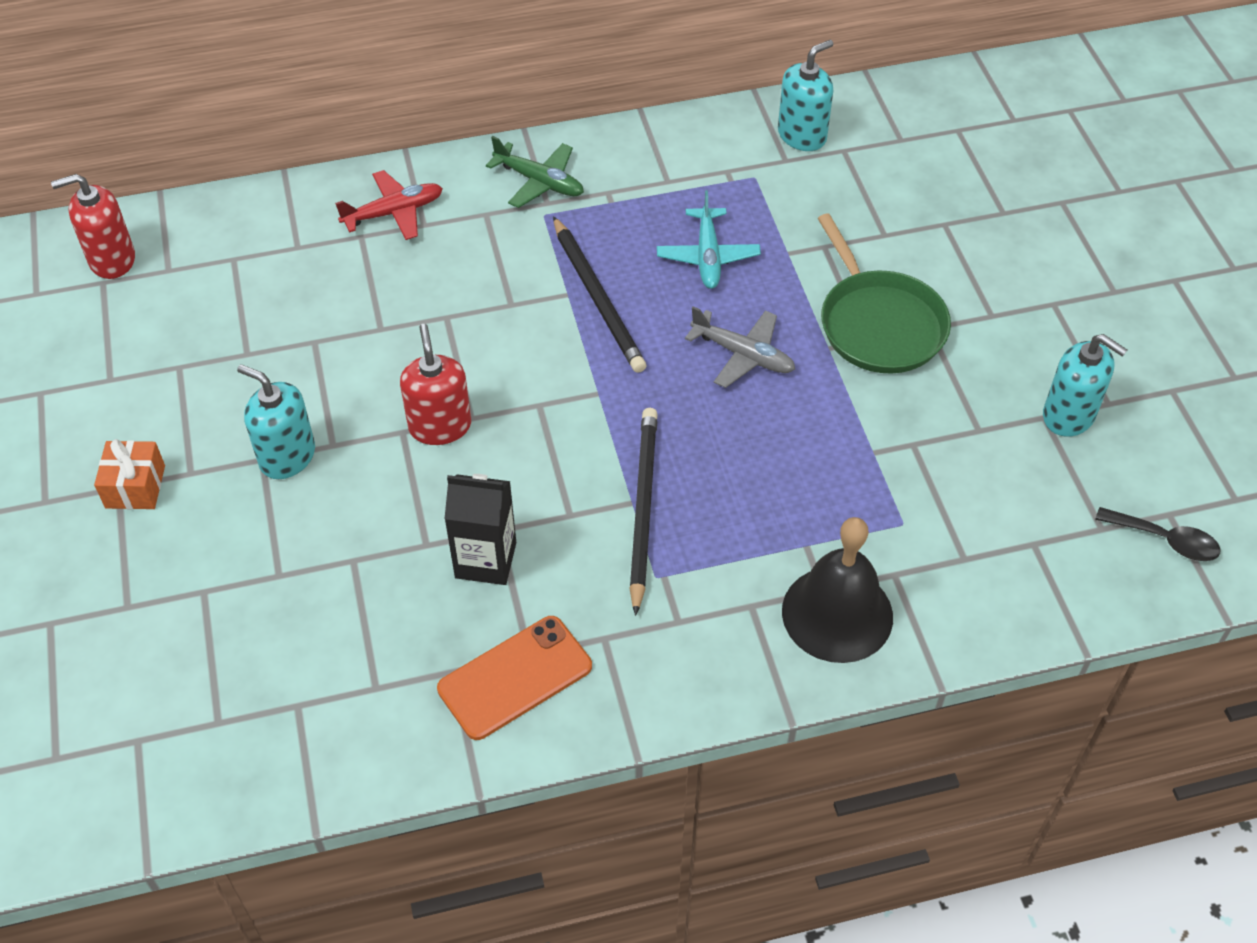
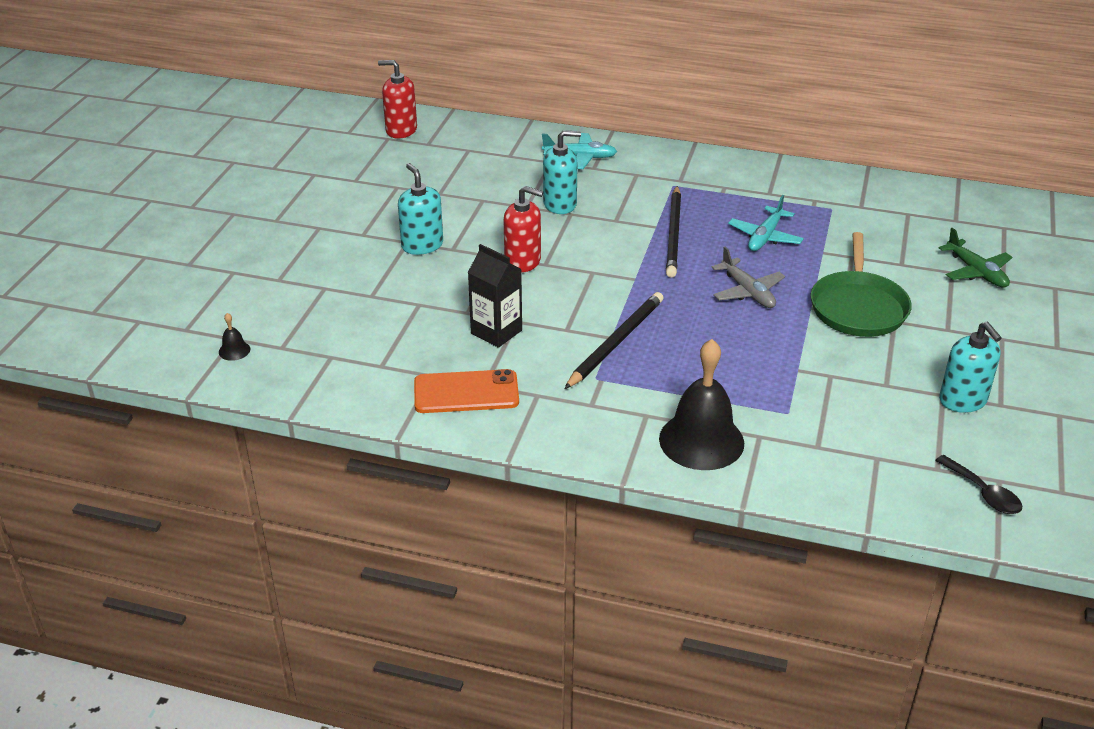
camera: 30 degrees right, 15 degrees down
orange gift [94,439,165,509] -> none
red plane [335,170,443,240] -> turquoise plane [542,133,617,169]
red soap dispenser [400,324,471,445] -> red soap dispenser turned 90 degrees clockwise [504,186,543,273]
green plane [486,136,584,208] -> green plane moved to [939,228,1013,288]
turquoise soap dispenser [778,40,833,151] -> turquoise soap dispenser moved to [543,130,581,214]
none -> black bell [219,313,250,361]

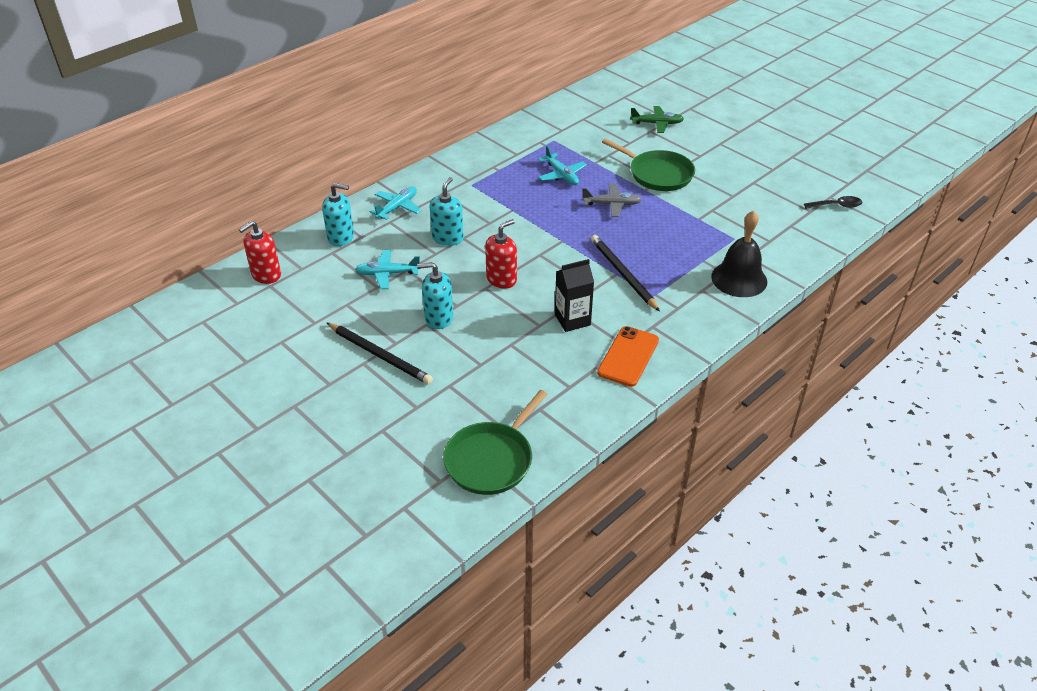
camera: 60 degrees left, 5 degrees up
black bell [219,313,250,361] -> green pan [443,390,547,495]
black pencil [666,186,681,278] -> black pencil moved to [326,322,433,384]
turquoise soap dispenser [939,322,1002,413] -> turquoise soap dispenser moved to [322,183,354,246]
none -> turquoise plane [355,250,420,289]

